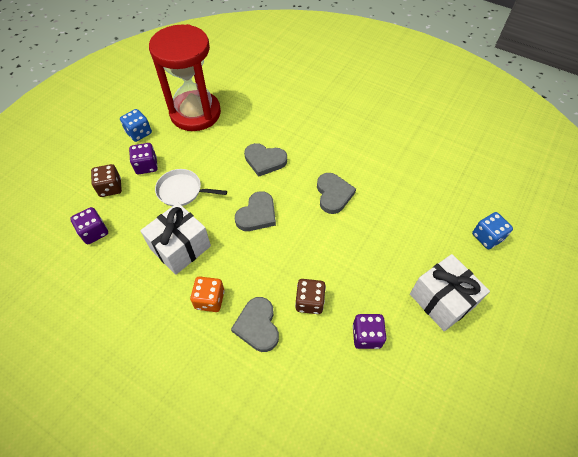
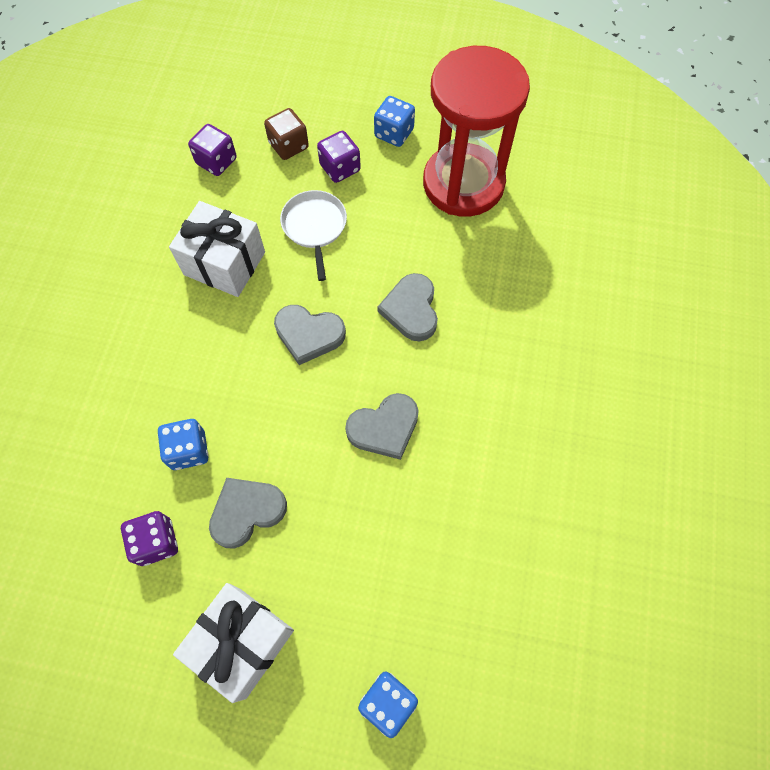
camera: 70 degrees right, 10 degrees up
orange dice [190,276,224,312] -> none
grey heart [231,297,279,352] -> grey heart moved to [209,478,287,549]
brown dice [295,279,326,314] -> blue dice [158,419,208,470]

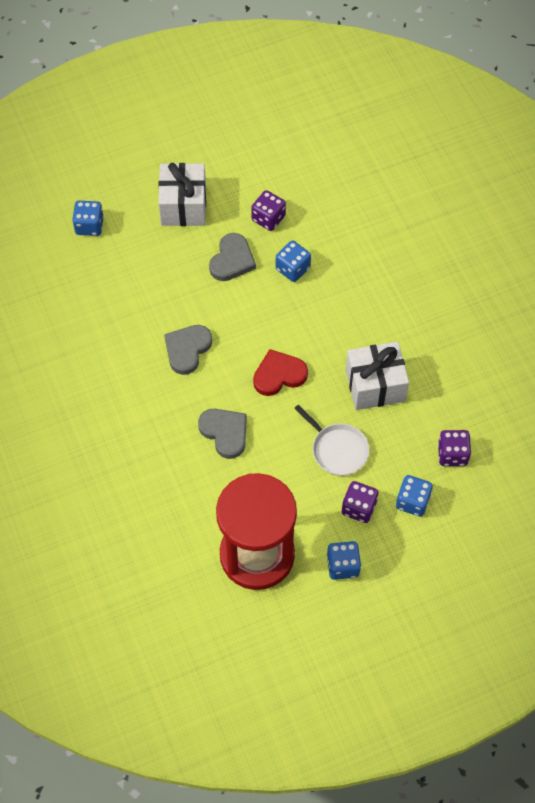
camera: 145 degrees right, 5 degrees down
brown dice [264,108,309,160] -> blue dice [396,475,433,517]
grey heart [274,305,346,365] -> red heart [253,349,308,396]

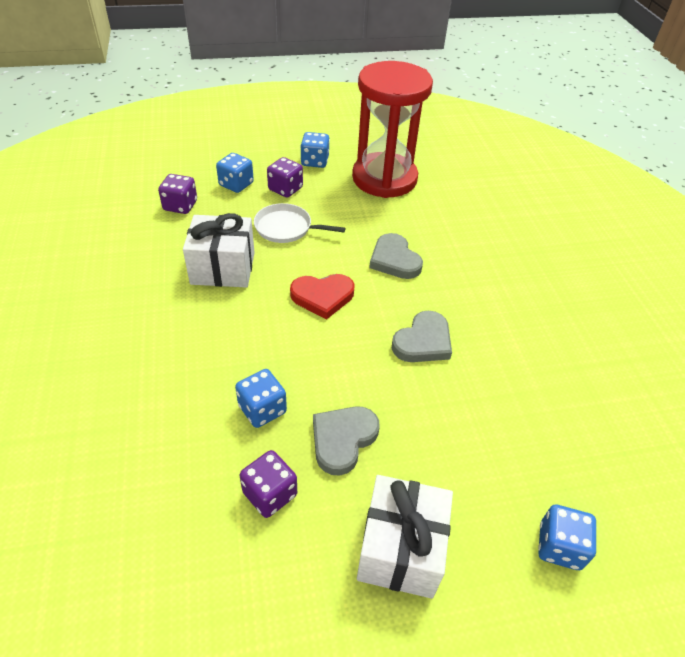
camera: 170 degrees left, 15 degrees down
white pan [294,405,369,476] -> white pan turned 45 degrees counterclockwise [254,203,346,243]

